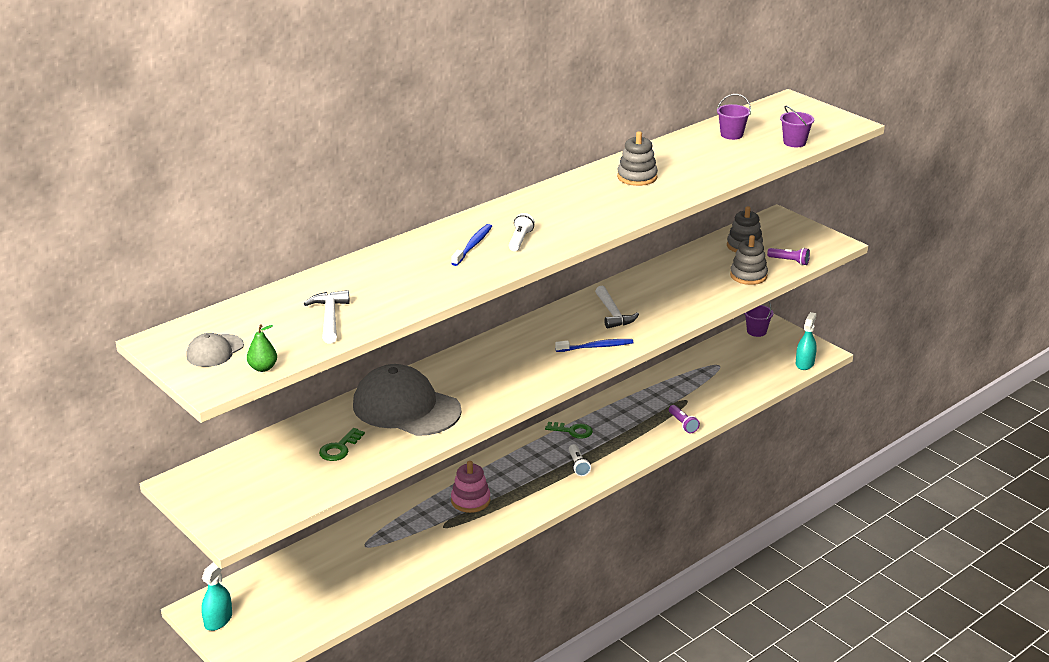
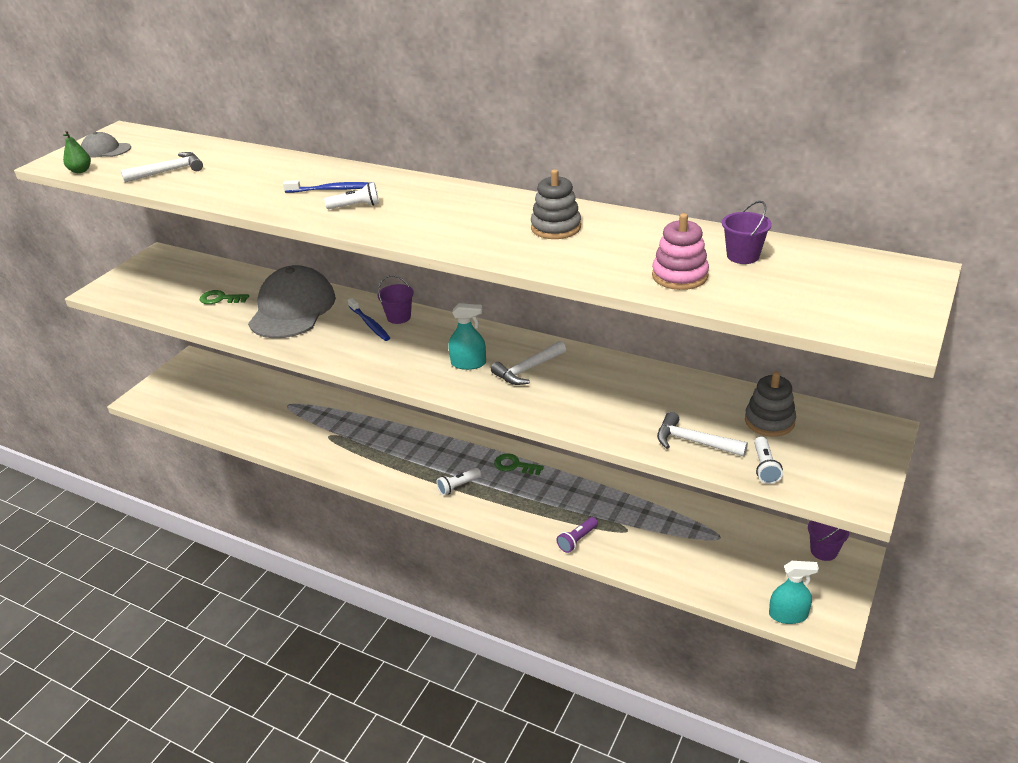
camera: 70 degrees right, 5 degrees up
turquoise spray bottle [201,562,232,631] -> turquoise spray bottle moved to [448,303,486,370]
pink stacking toy [451,461,490,513] -> pink stacking toy moved to [652,213,709,290]
green key [545,422,593,439] -> green key turned 120 degrees clockwise [494,453,544,475]
blue toothbrush [555,339,634,352] -> blue toothbrush moved to [348,298,390,341]
grey stacking toy [730,235,768,285] -> white hammer [657,412,748,457]
purple flashlight [767,248,810,265] -> white flashlight [754,436,783,484]
purple bucket [780,105,814,147] -> purple bucket moved to [378,275,414,324]

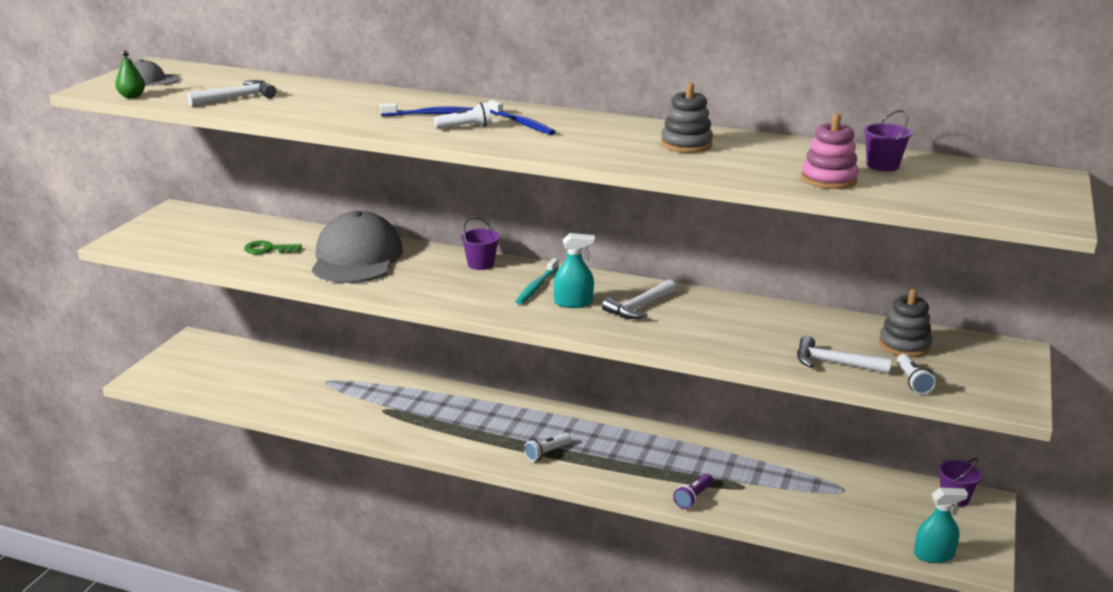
camera: 10 degrees left, 10 degrees down
blue toothbrush [348,298,390,341] -> blue toothbrush moved to [488,100,555,135]
green key [494,453,544,475] -> none
none -> turquoise toothbrush [516,258,559,304]

